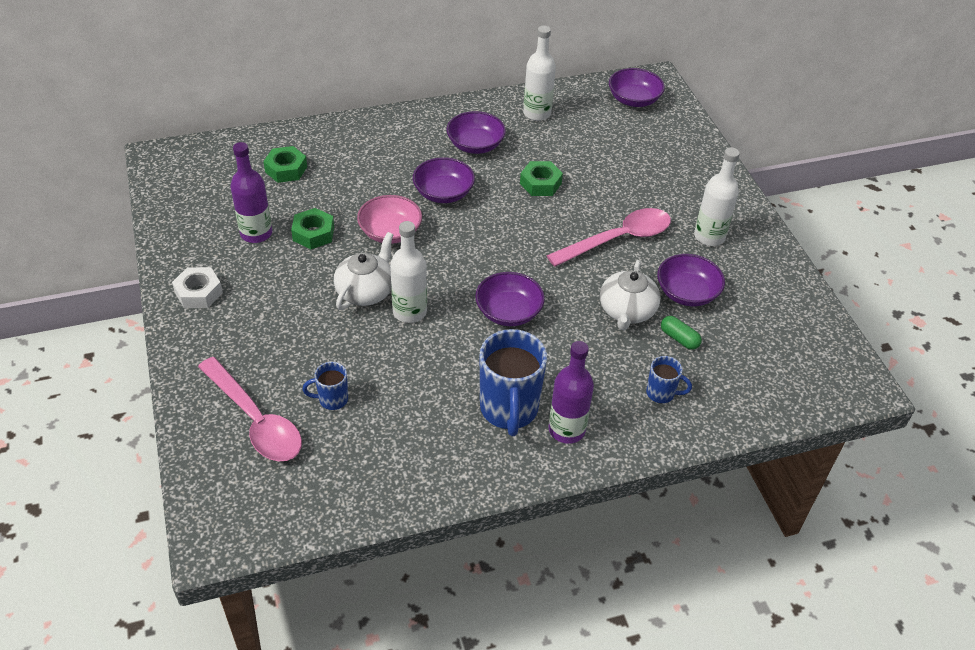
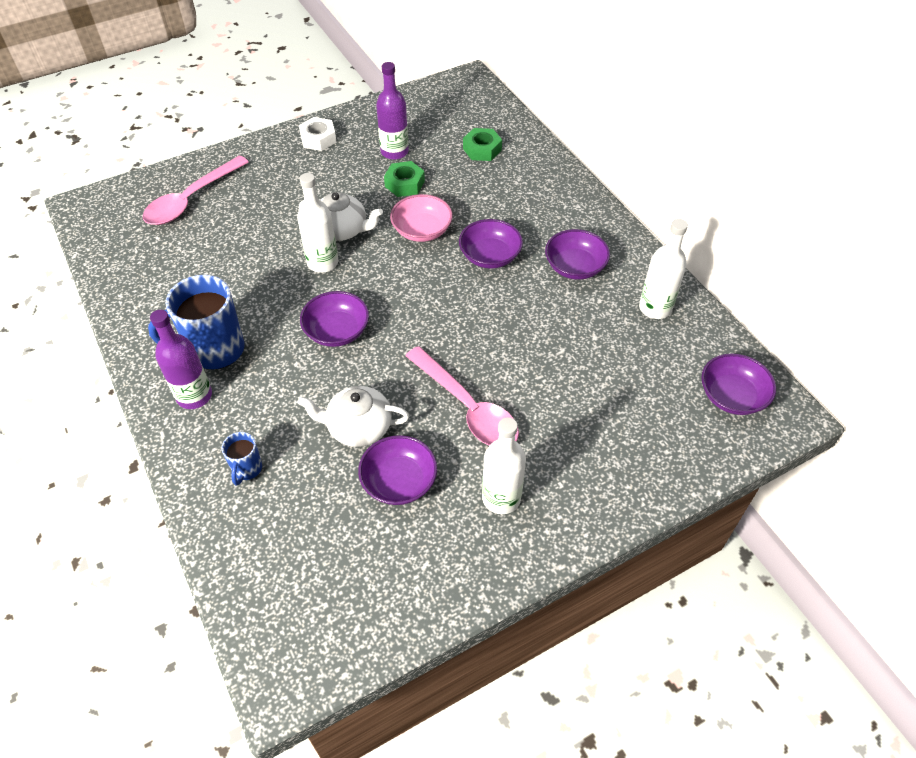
camera: 80 degrees right, 5 degrees up
blue mug [302,362,348,410] -> none
green nut [520,161,563,196] -> none
green capsule [661,316,702,350] -> none

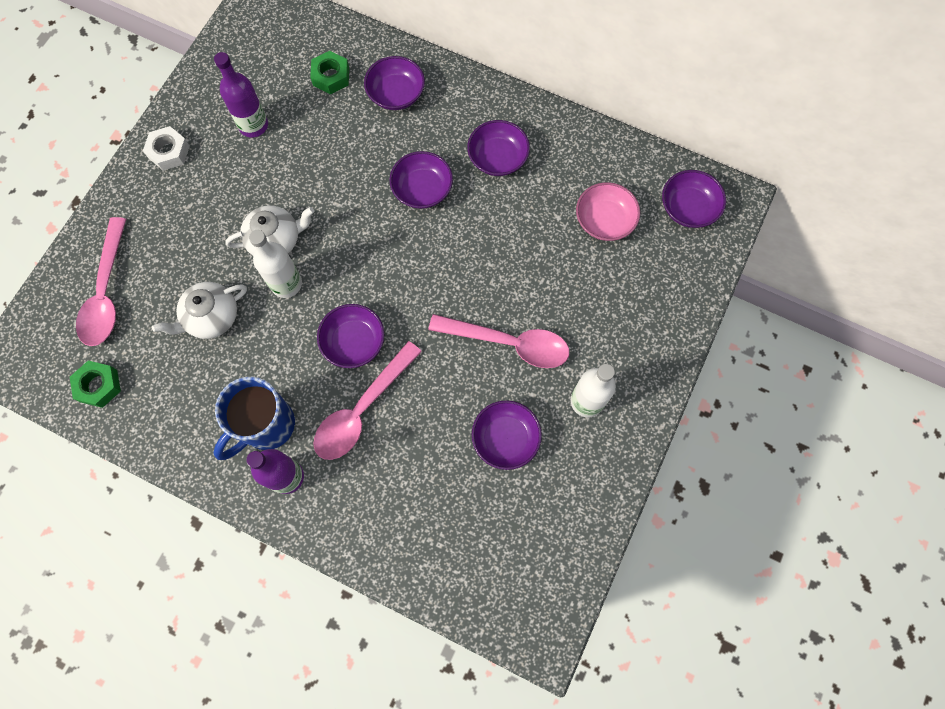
camera: 35 degrees left, 20 degrees up
blue mug [222,432,262,486] -> none
white teapot [297,386,409,447] -> white teapot moved to [152,282,247,339]
green nut [384,161,425,197] -> green nut moved to [70,361,121,408]
pink bowl [390,194,453,242] -> pink bowl moved to [576,182,640,241]
white bottle [639,219,688,319] -> none
none -> pink spoon [313,341,422,460]
none -> purple bowl [364,56,425,110]

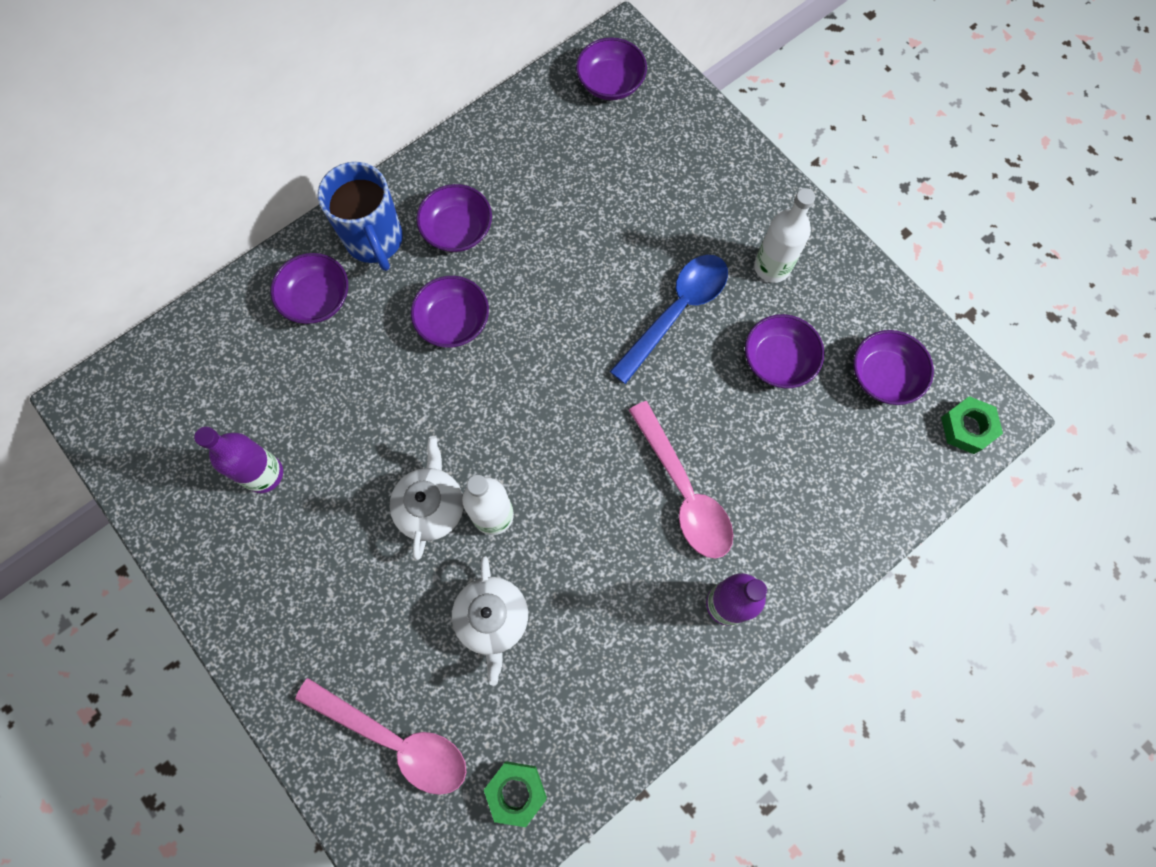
camera: 65 degrees left, 0 degrees up
white nut [143,126,190,171] -> none
blue mug [214,377,295,460] -> blue mug moved to [318,162,403,271]
green nut [310,51,349,94] -> green nut moved to [941,396,1003,454]
purple bowl [317,304,384,368] -> purple bowl moved to [853,330,934,405]
pink spoon [428,314,569,368] -> blue spoon [609,255,728,384]
pink bowl [576,182,640,241] -> none

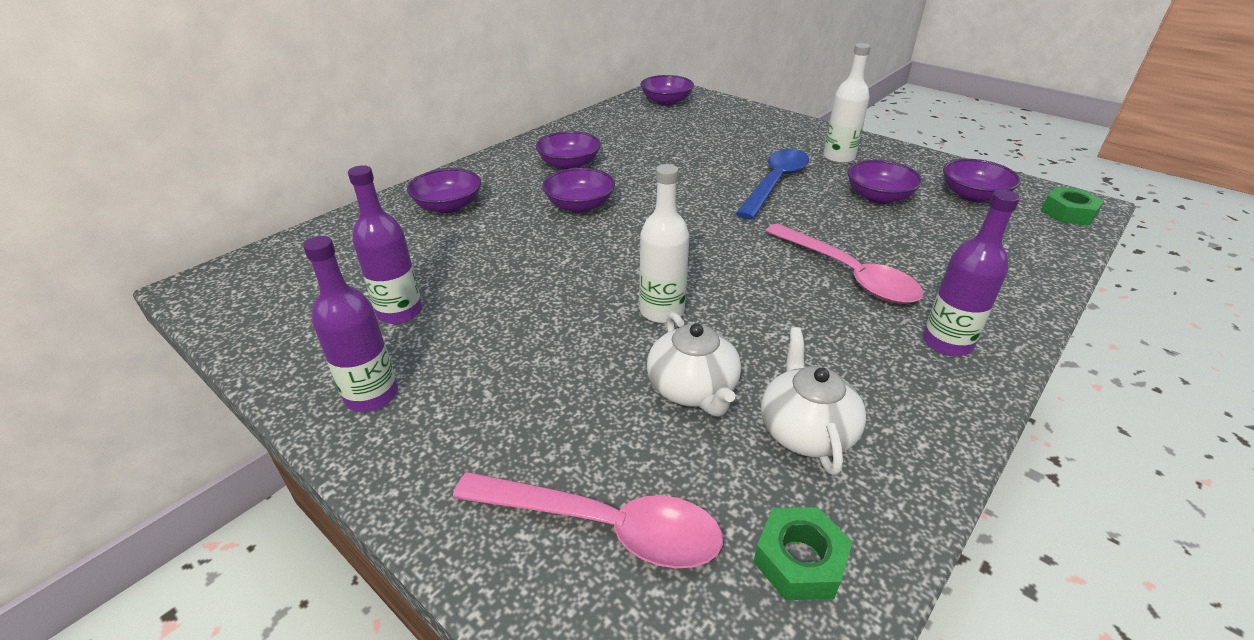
camera: 10 degrees left, 35 degrees down
blue mug [318,162,403,271] -> none
white teapot [389,436,464,560] -> white teapot moved to [761,327,866,475]
none -> purple bottle [303,236,398,412]

